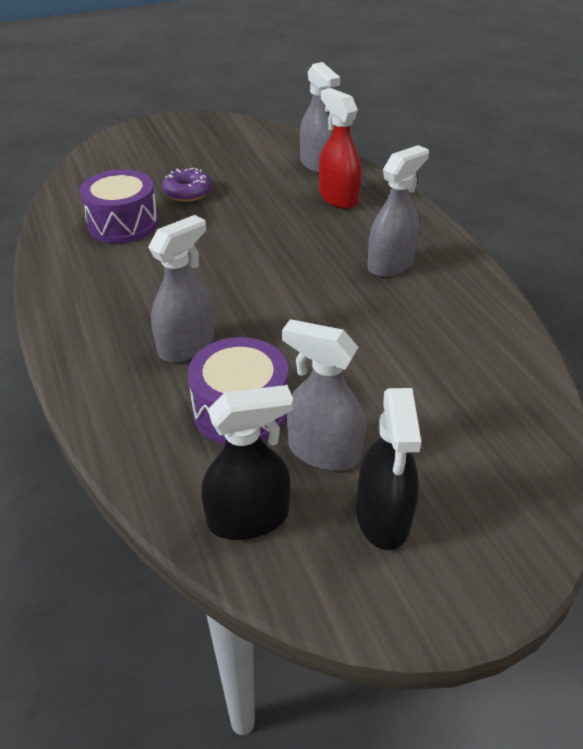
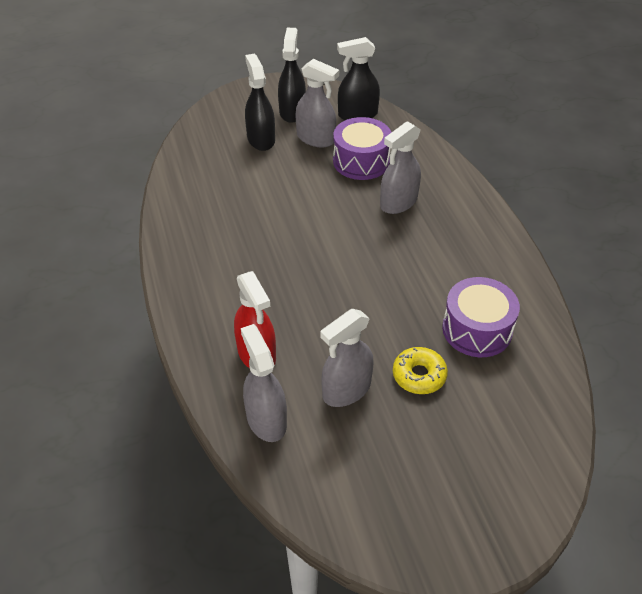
camera: 175 degrees left, 5 degrees up
purple donut [162,168,212,202] -> yellow donut [393,347,448,394]
grey spray bottle [368,145,429,277] -> grey spray bottle moved to [320,309,374,407]
none -> black spray bottle [245,54,275,151]

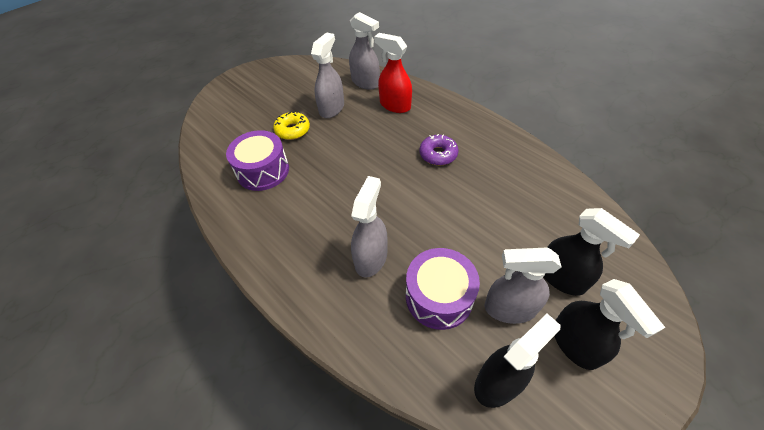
camera: 155 degrees right, 5 degrees up
none -> purple donut [419,134,458,165]

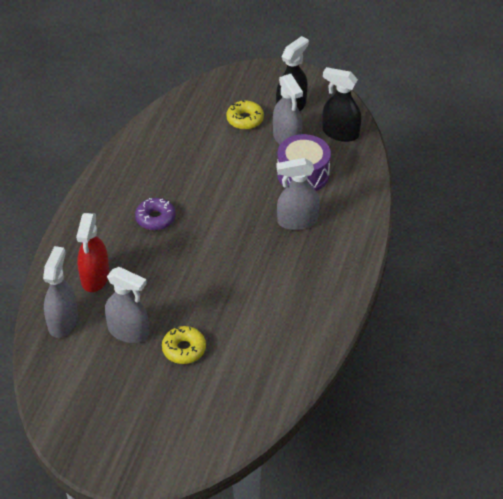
camera: 120 degrees left, 5 degrees down
purple drum [226,130,289,191] -> none
grey spray bottle [311,32,344,118] -> grey spray bottle turned 150 degrees counterclockwise [105,267,149,343]
black spray bottle [544,208,640,296] -> yellow donut [226,100,264,130]

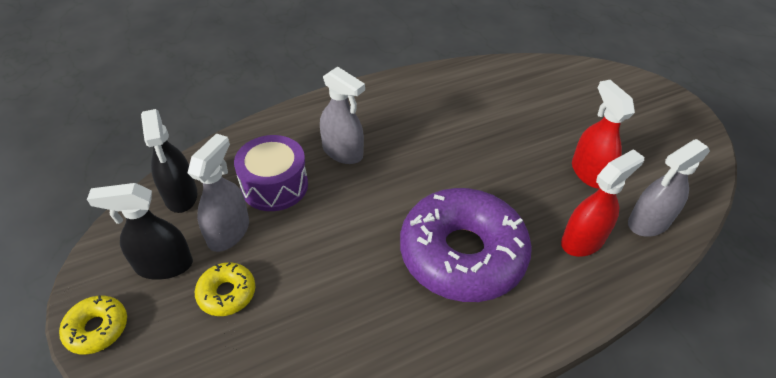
camera: 135 degrees left, 0 degrees up
grey spray bottle [105,267,149,343] -> red spray bottle [572,80,635,189]
purple donut [135,198,176,230] -> purple donut [400,188,532,302], size x2.33
yellow donut [162,326,206,364] -> yellow donut moved to [59,295,127,355]

